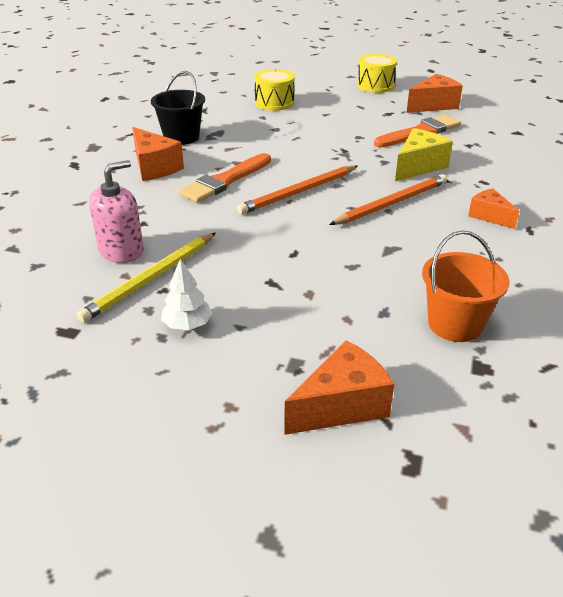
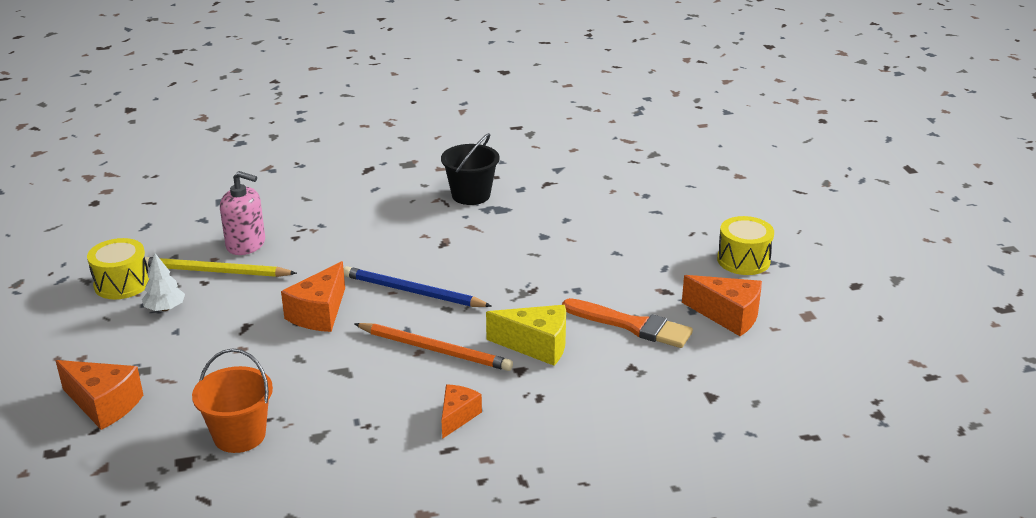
camera: 60 degrees right, 5 degrees down
orange cheese [132,127,184,181] -> orange cheese moved to [281,261,345,332]
orange brush [179,153,271,203] -> none
orange pencil [237,165,358,215] -> blue pencil [343,266,492,307]
yellow drum [254,69,295,111] -> yellow drum moved to [87,238,149,299]

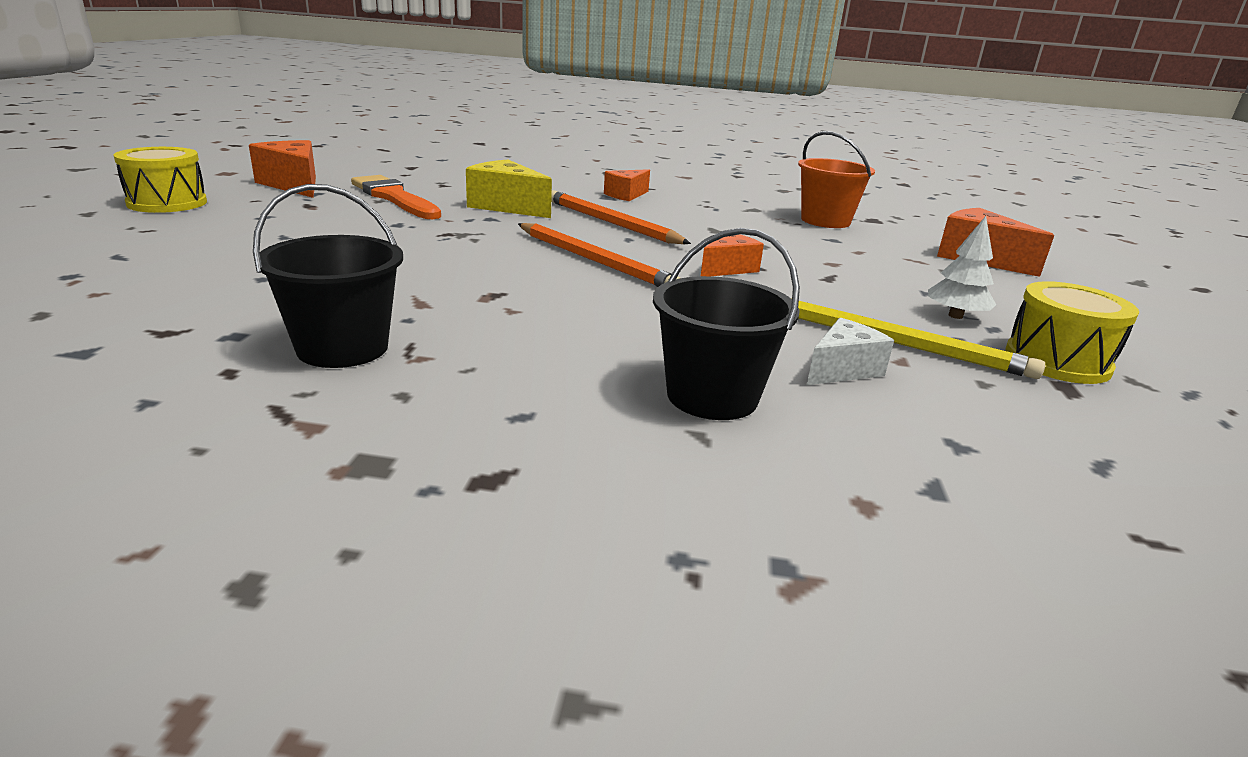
camera: 160 degrees left, 5 degrees down
pink soap dispenser [220,171,265,255] -> white cheese [807,318,894,385]
orange cheese [281,261,345,332] -> orange cheese [701,234,764,276], size x0.64
blue pencil [343,266,492,307] -> orange pencil [518,223,680,287]
none -> black bucket [653,228,800,420]

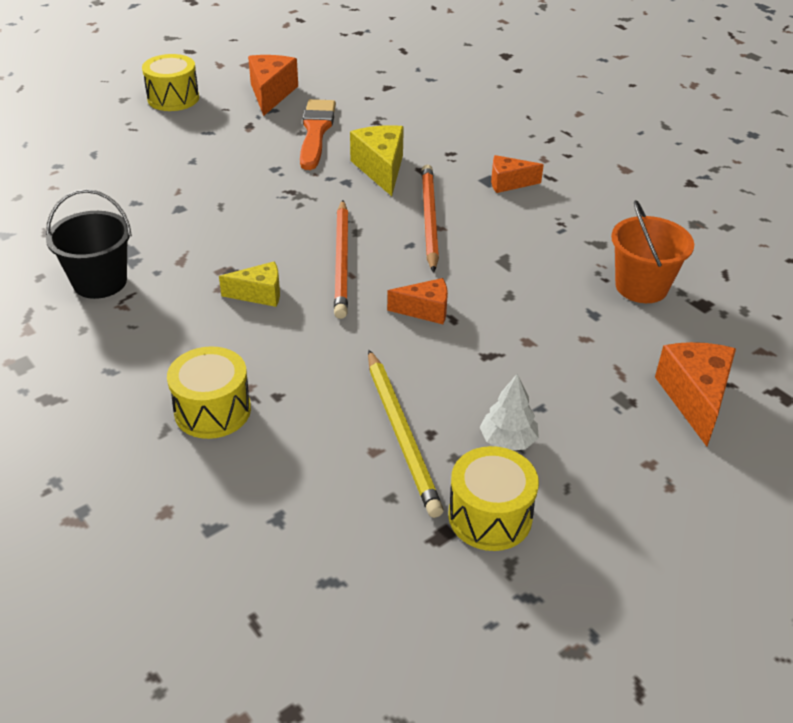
camera: 45 degrees right, 15 degrees up
black bucket [653,228,800,420] -> yellow drum [167,346,251,439]
white cheese [807,318,894,385] -> none
none -> yellow cheese [219,261,280,307]

